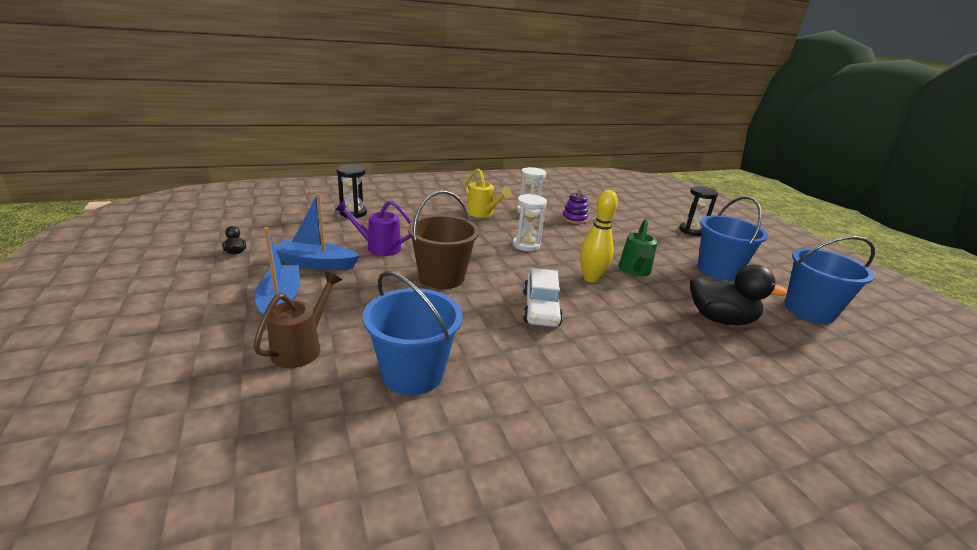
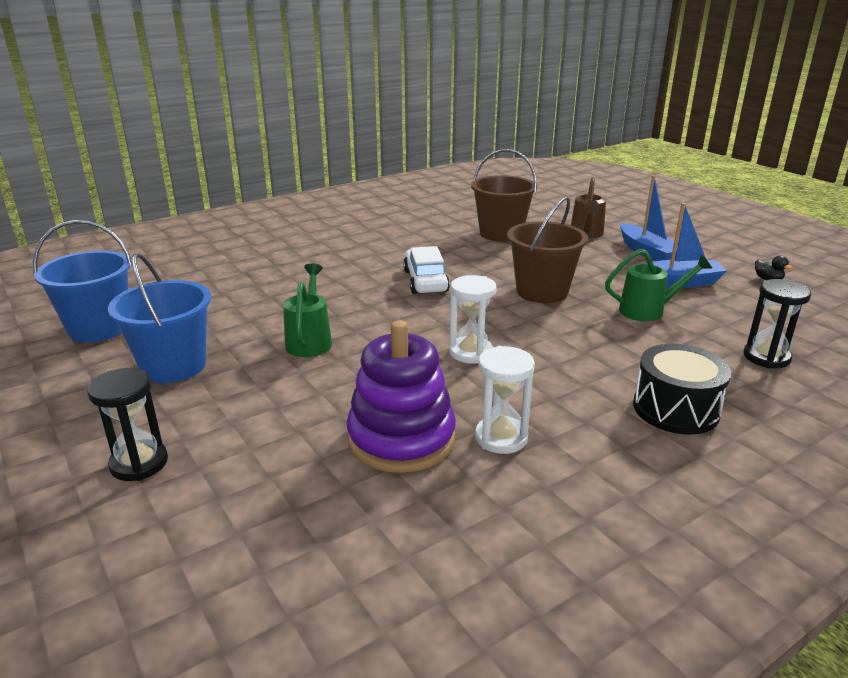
camera: 170 degrees right, 0 degrees up
purple watering can [335,200,412,256] -> green watering can [605,249,712,322]
blue bucket [363,271,463,395] -> brown bucket [471,149,537,242]
yellow watering can [465,169,512,218] -> none
purple stacking toy [562,189,588,224] -> purple stacking toy [346,320,456,473], size x1.96
yellow bowling pin [580,190,618,283] -> none
black duck [690,265,788,325] -> none
none -> black drum [633,344,731,435]

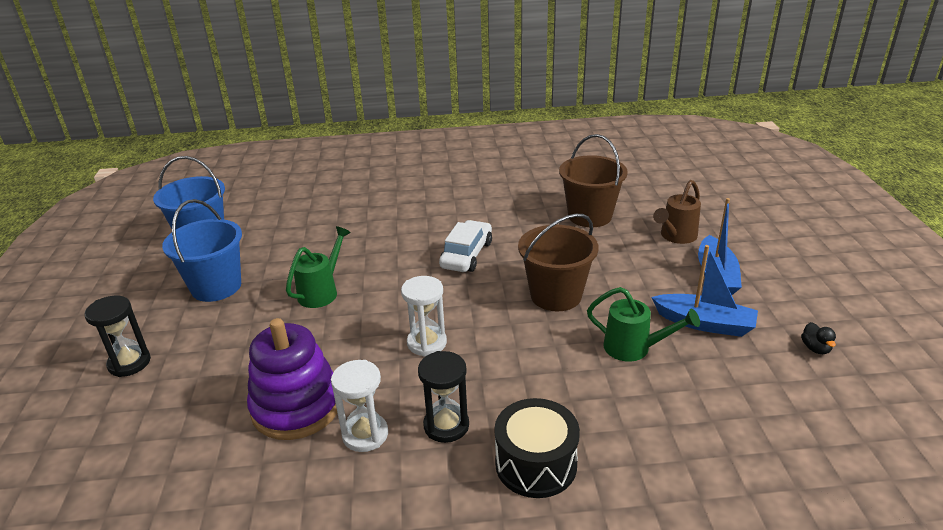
camera: 30 degrees right, 5 degrees up
black hourglass [743,279,811,369] -> black hourglass moved to [418,351,469,443]

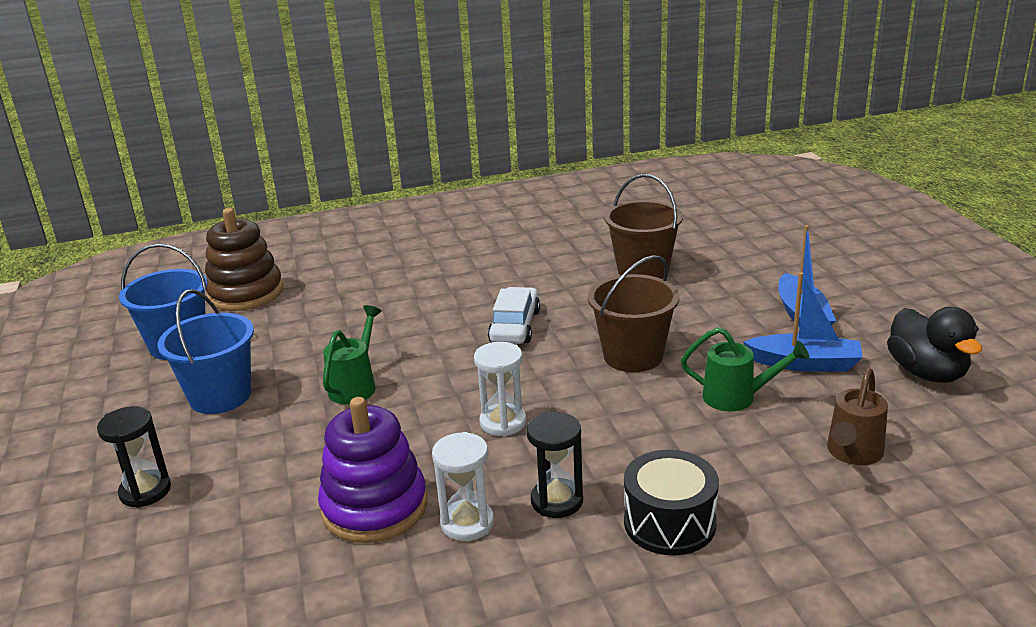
camera: 10 degrees left, 5 degrees down
brown watering can [653,180,701,244] -> brown watering can moved to [827,368,888,465]
black duck [801,322,836,354] -> black duck [887,307,982,383], size x2.37
none -> brown stacking toy [205,208,283,311]

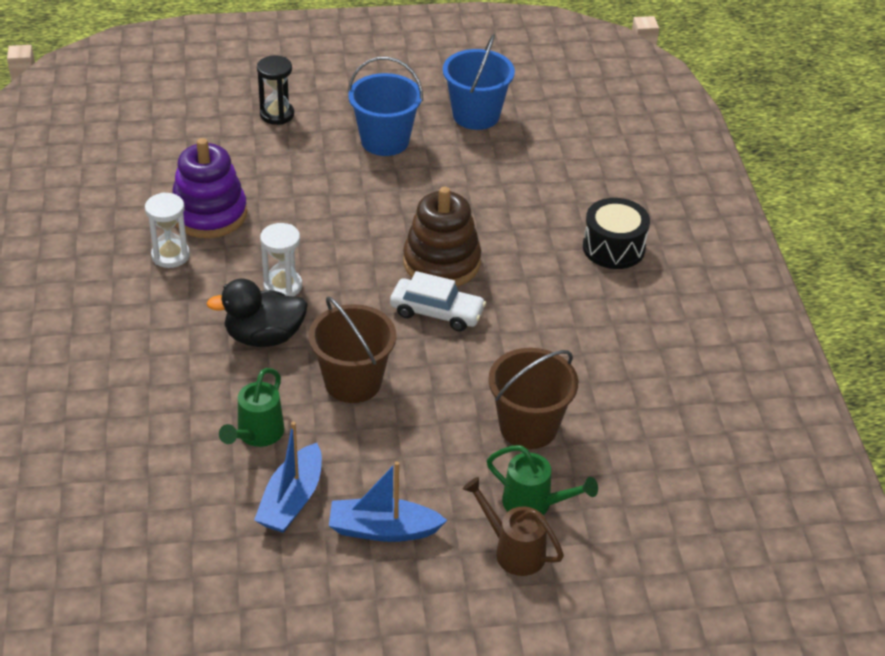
camera: 95 degrees right, 15 degrees up
brown stacking toy [205,208,283,311] -> brown stacking toy moved to [403,187,481,286]
green watering can [323,305,382,404] -> green watering can moved to [487,445,598,515]
black hourglass [527,412,583,518] -> none
black drum [624,450,719,556] -> black drum moved to [583,198,650,269]
brown watering can [827,368,888,465] -> brown watering can moved to [463,477,564,576]
black duck [887,307,982,383] -> black duck moved to [207,278,308,347]

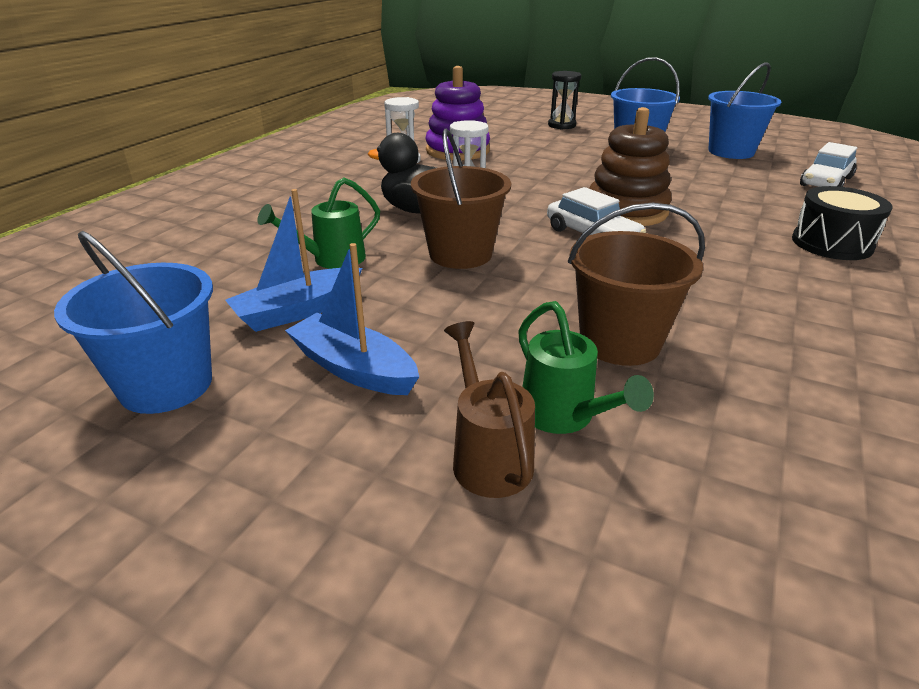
camera: 35 degrees right, 10 degrees down
none -> blue bucket [54,231,213,414]
none -> white car [800,142,857,187]

